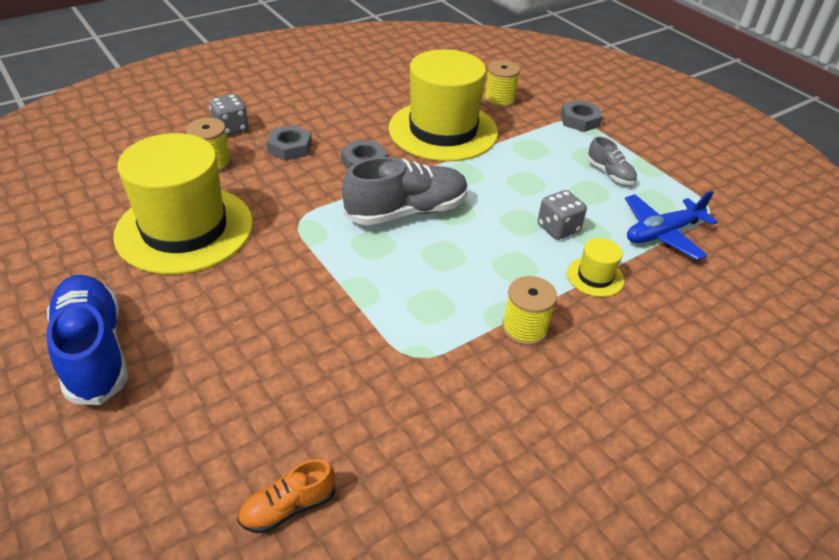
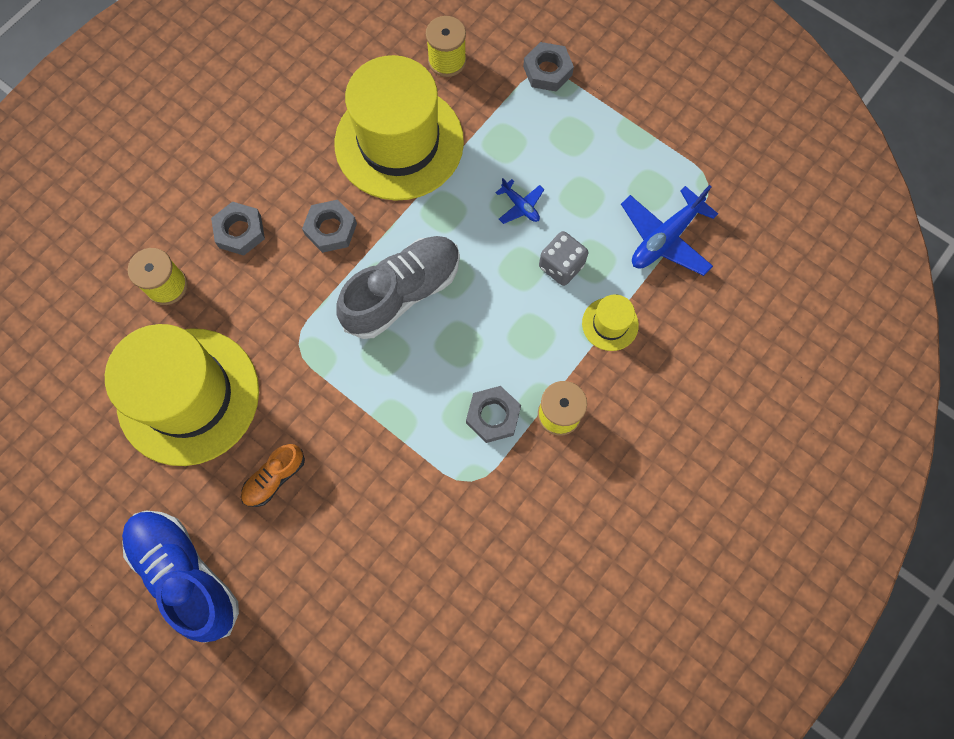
camera: 15 degrees left, 30 degrees up
grey dice [209,94,249,136] -> none
orange shoe [237,459,335,533] -> orange shoe moved to [241,444,305,507]
grey shoe [587,136,637,185] -> none
none -> grey nut [466,386,521,443]
none -> blue plane [495,178,544,224]

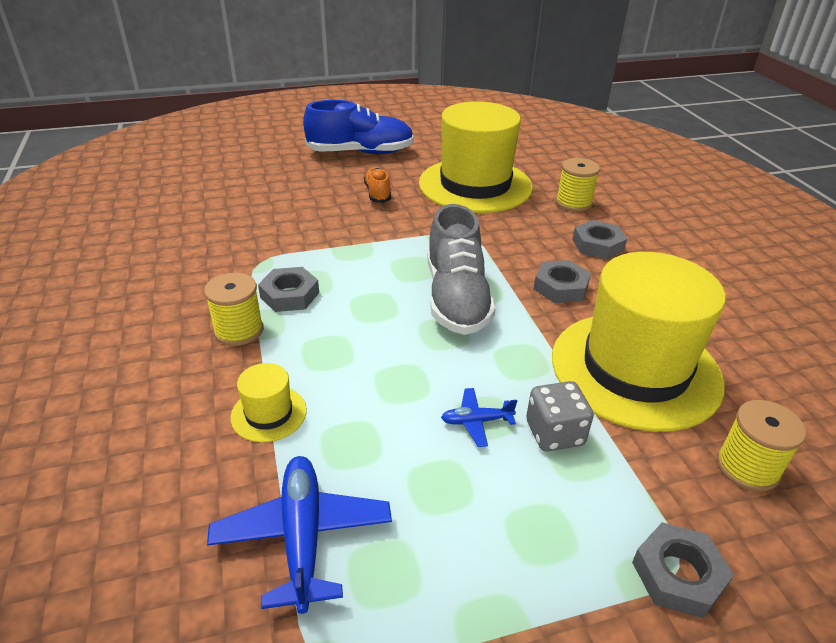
camera: 125 degrees right, 35 degrees down
grey dice [539,231,588,286] -> grey dice moved to [526,381,594,451]

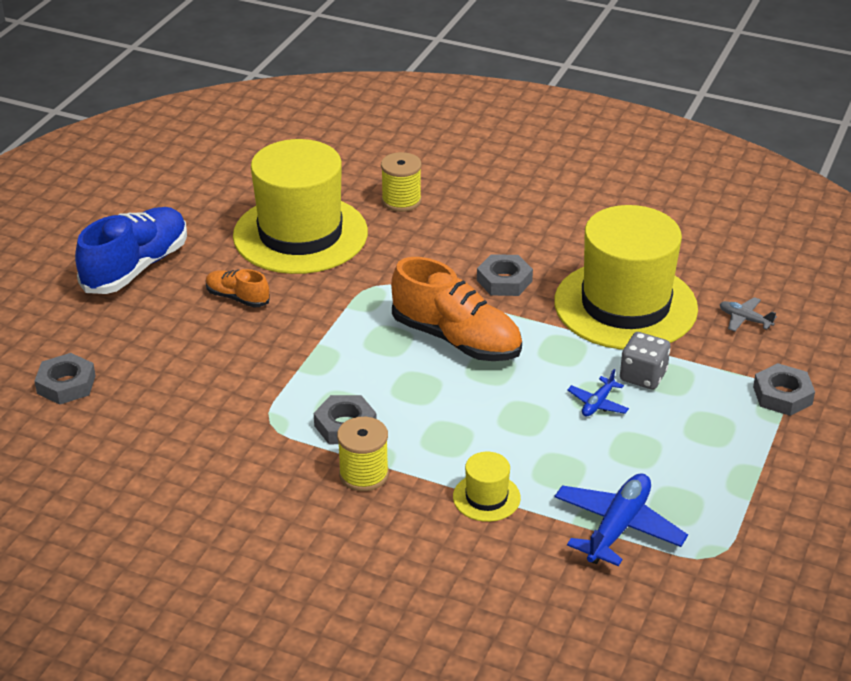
camera: 50 degrees left, 0 degrees up
blue plane [207,456,392,614] -> blue plane turned 90 degrees clockwise [555,473,688,566]
grey shoe [427,204,496,335] -> orange shoe [391,257,522,361]
grey nut [572,220,627,259] -> grey nut moved to [34,353,96,405]
yellow spool [717,400,806,492] -> grey plane [720,297,777,332]

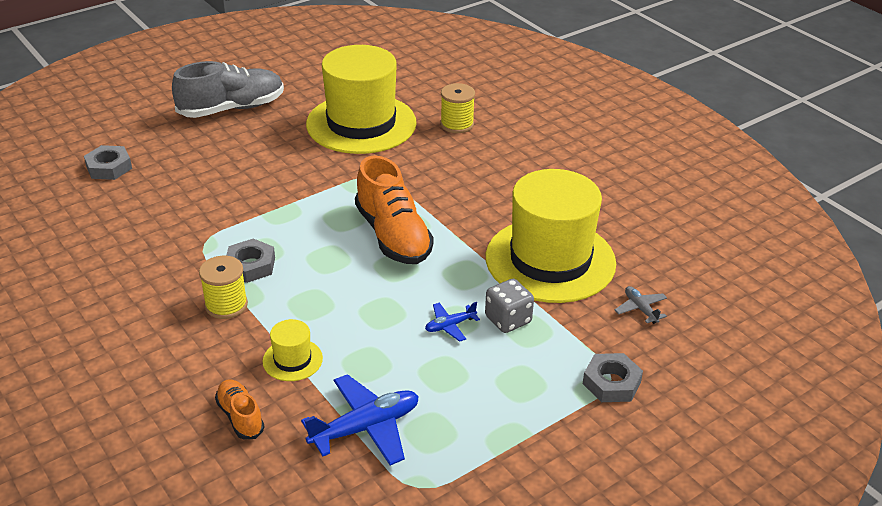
camera: 30 degrees right, 0 degrees up
blue shoe [75,207,187,294] -> grey shoe [172,61,284,118]
orange shoe [206,269,270,307] -> orange shoe moved to [215,379,264,439]
grey nut [477,254,533,296] -> none

